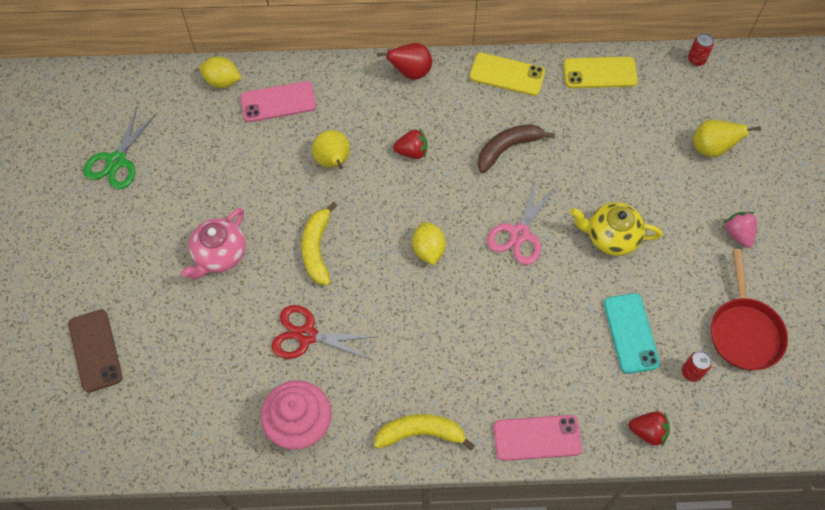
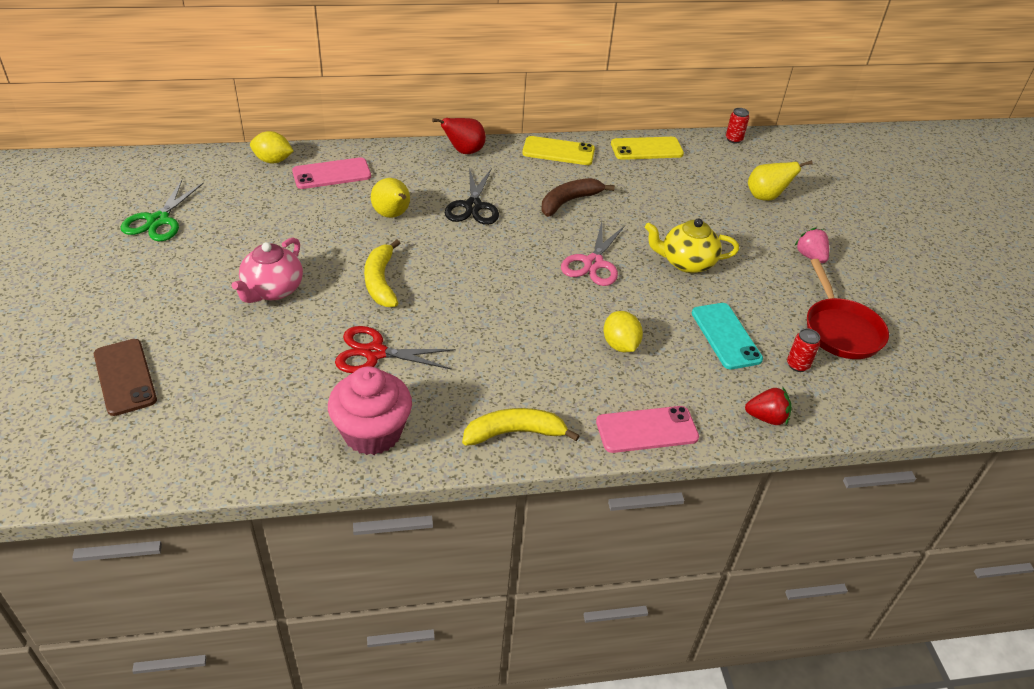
camera: 10 degrees left, 20 degrees down
red strawberry [393,128,428,159] -> black scissors [445,168,499,225]
yellow lemon [412,222,446,265] -> yellow lemon moved to [603,311,643,352]

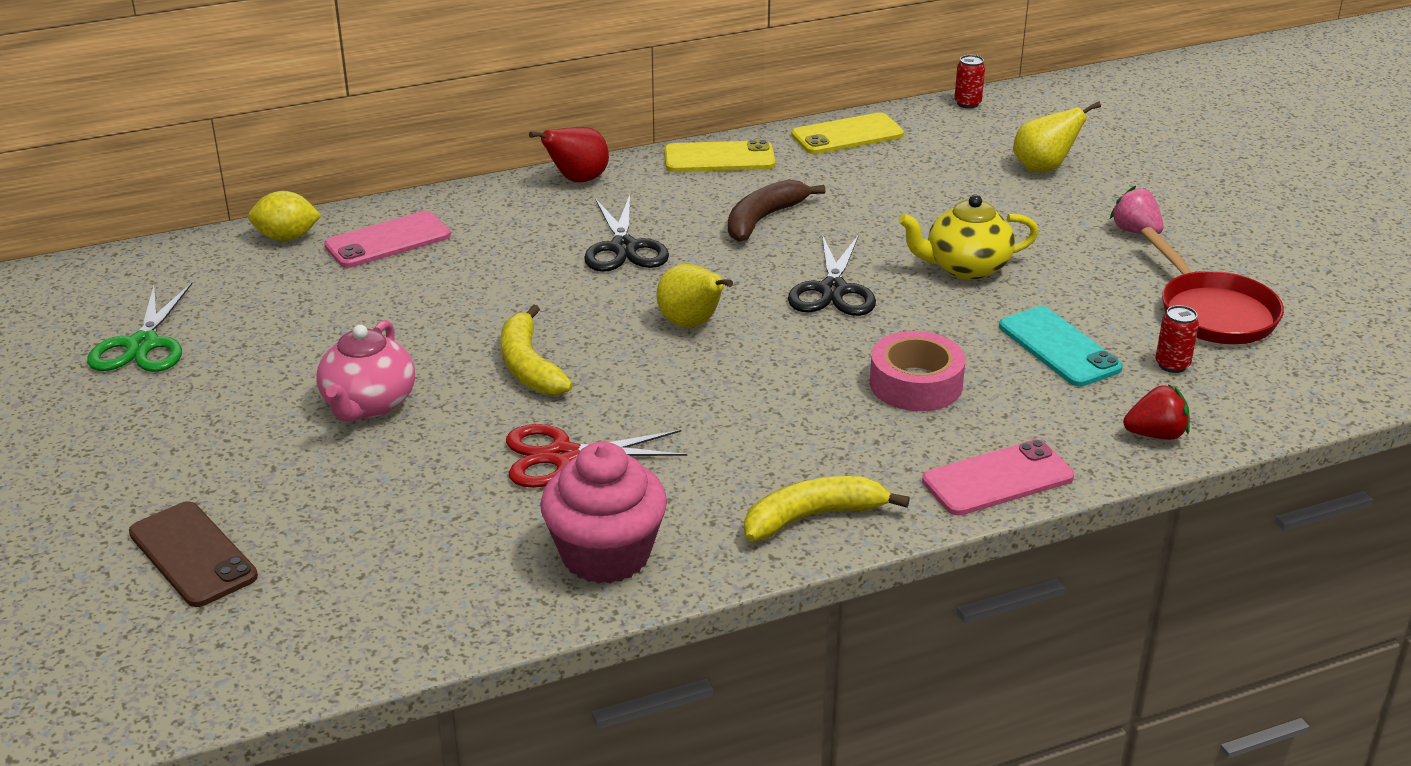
camera: 10 degrees left, 10 degrees down
yellow pear [371,178,410,218] -> yellow pear moved to [656,264,733,328]
pink scissors [561,222,625,286] -> black scissors [788,234,876,316]
yellow lemon [603,311,643,352] -> pink tape [870,331,965,411]

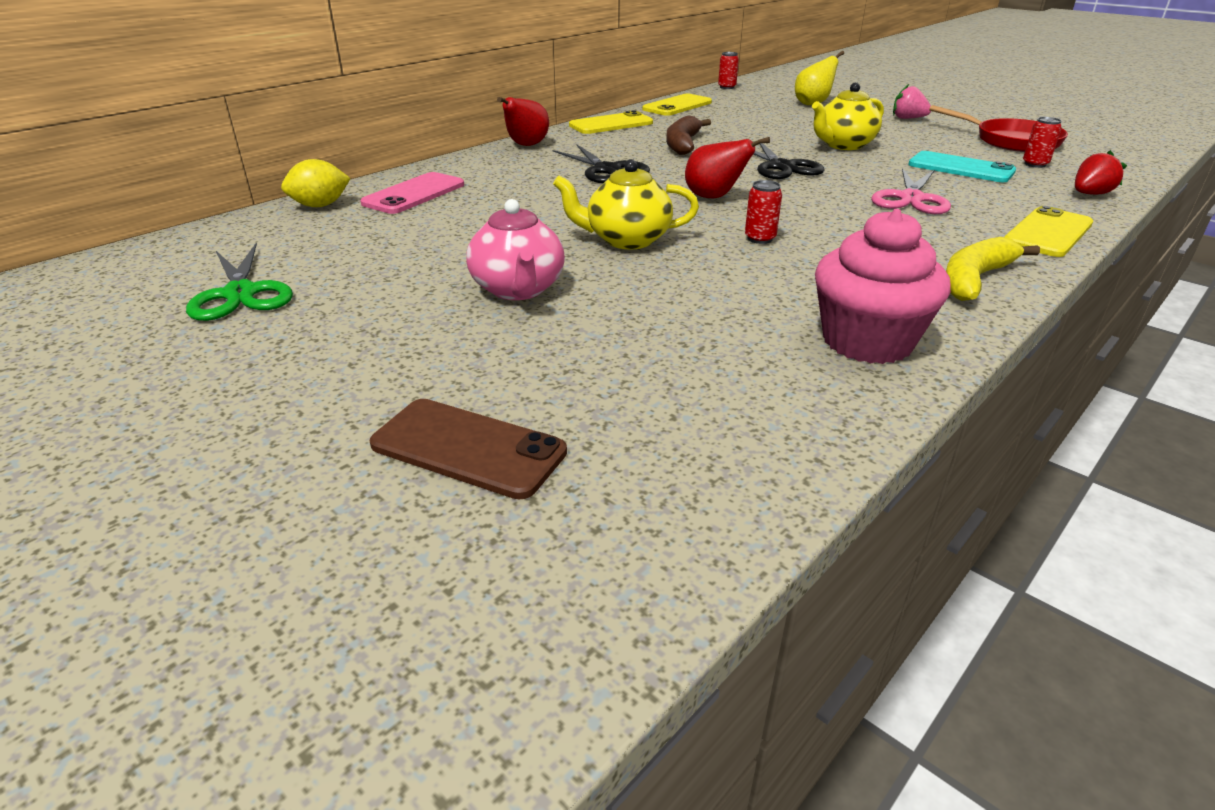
camera: 25 degrees left, 0 degrees up
yellow banana [501,304,573,395] -> yellow teapot [553,159,699,249]
red scissors [506,424,687,488] -> none
yellow pear [656,264,733,328] -> red pear [685,137,770,198]
pink tape [870,331,965,411] -> pink scissors [871,168,951,214]
pink phone [922,440,1074,516] -> yellow phone [1005,206,1093,257]
none -> red can [745,180,782,244]

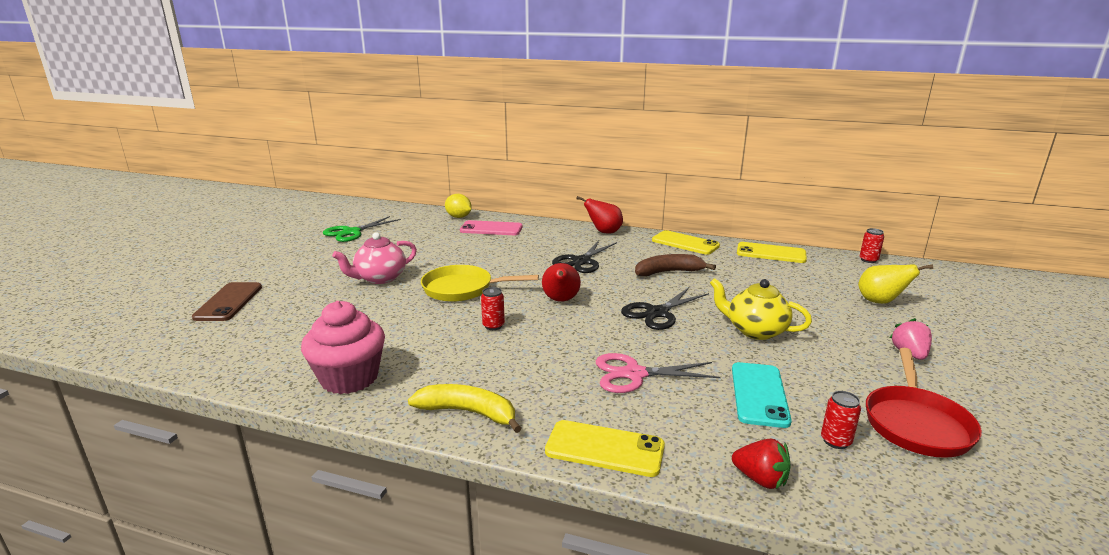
camera: 65 degrees right, 10 degrees down
yellow teapot [553,159,699,249] -> yellow pan [421,265,539,302]

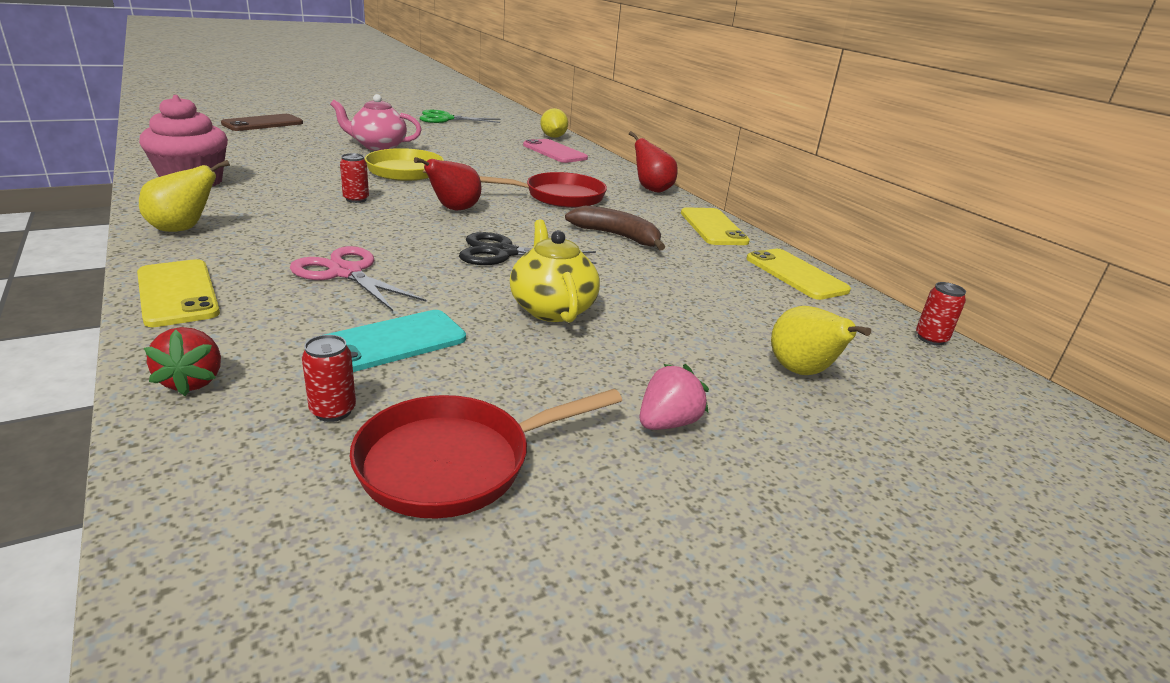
camera: 40 degrees right, 5 degrees up
yellow banana [408,384,522,433] -> yellow pear [139,160,230,232]
black scissors [552,240,617,273] -> red pan [479,172,607,208]

